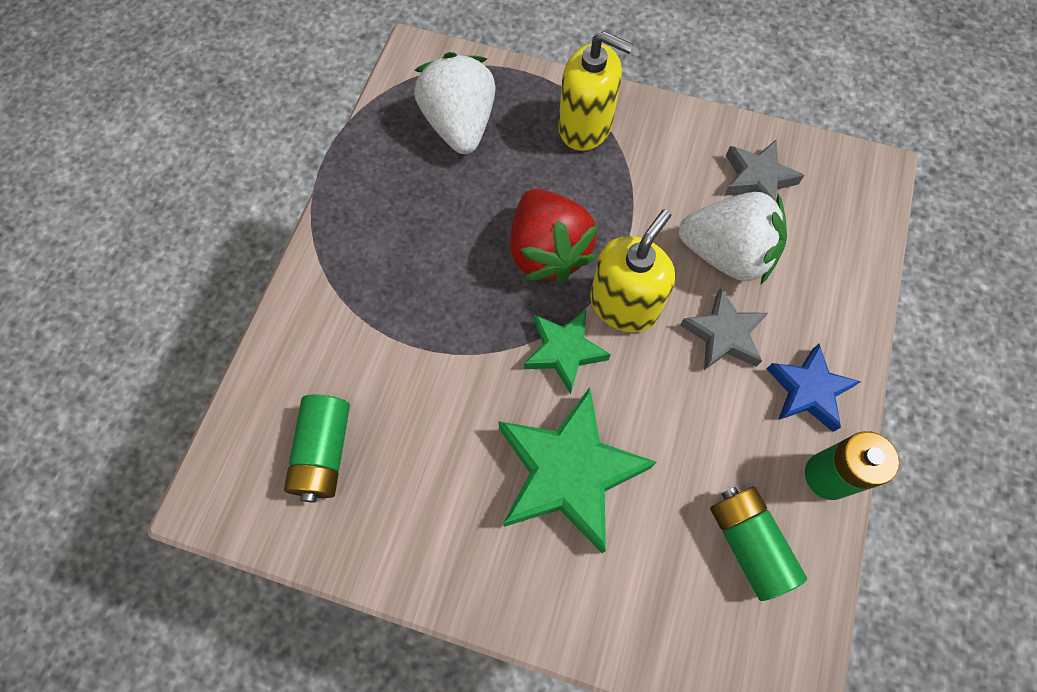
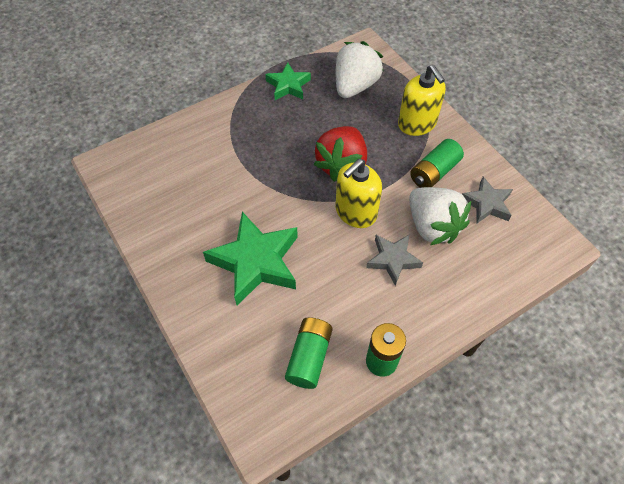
camera: 40 degrees right, 10 degrees down
green battery [284,394,350,502] -> green battery moved to [410,139,464,188]
green star [524,309,611,394] -> green star moved to [265,62,311,100]
yellow soap dispenser [590,209,675,332] -> yellow soap dispenser turned 150 degrees clockwise [335,159,382,228]
blue star [767,344,861,432] -> none

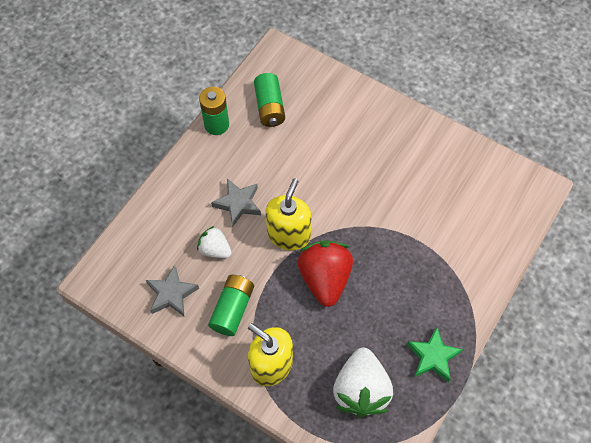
camera: 155 degrees right, 5 degrees up
green star [203,212,298,305] -> none
white strawberry [409,187,471,245] -> white strawberry [197,226,232,258], size x0.56

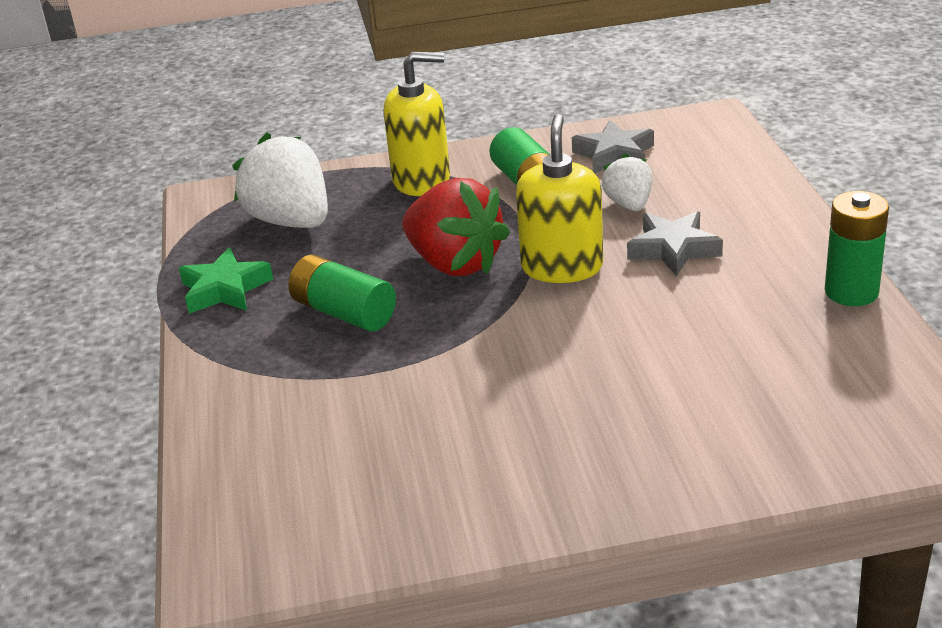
camera: 140 degrees right, 30 degrees down
white strawberry [197,226,232,258] -> white strawberry turned 90 degrees counterclockwise [602,154,653,211]
green battery [254,73,285,127] -> green battery moved to [289,255,396,331]
yellow soap dispenser [266,178,312,250] -> yellow soap dispenser turned 150 degrees counterclockwise [516,114,603,283]

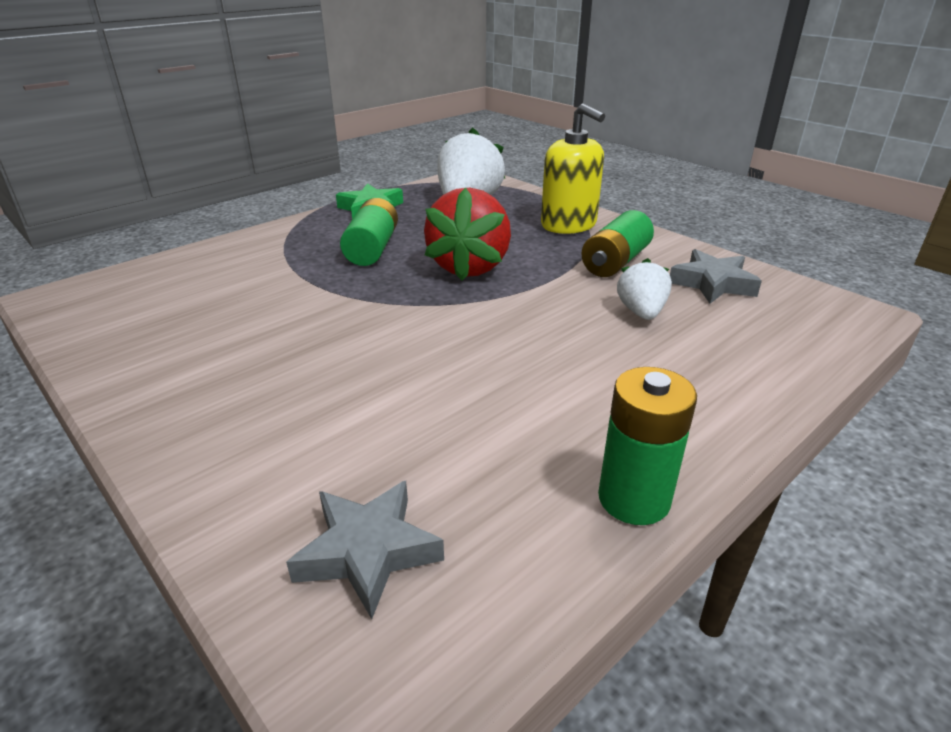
camera: 55 degrees right, 0 degrees up
yellow soap dispenser [516,114,603,283] -> none
white strawberry [602,154,653,211] -> white strawberry turned 45 degrees counterclockwise [617,258,672,320]
grey star [627,211,723,276] -> grey star moved to [286,481,444,619]

